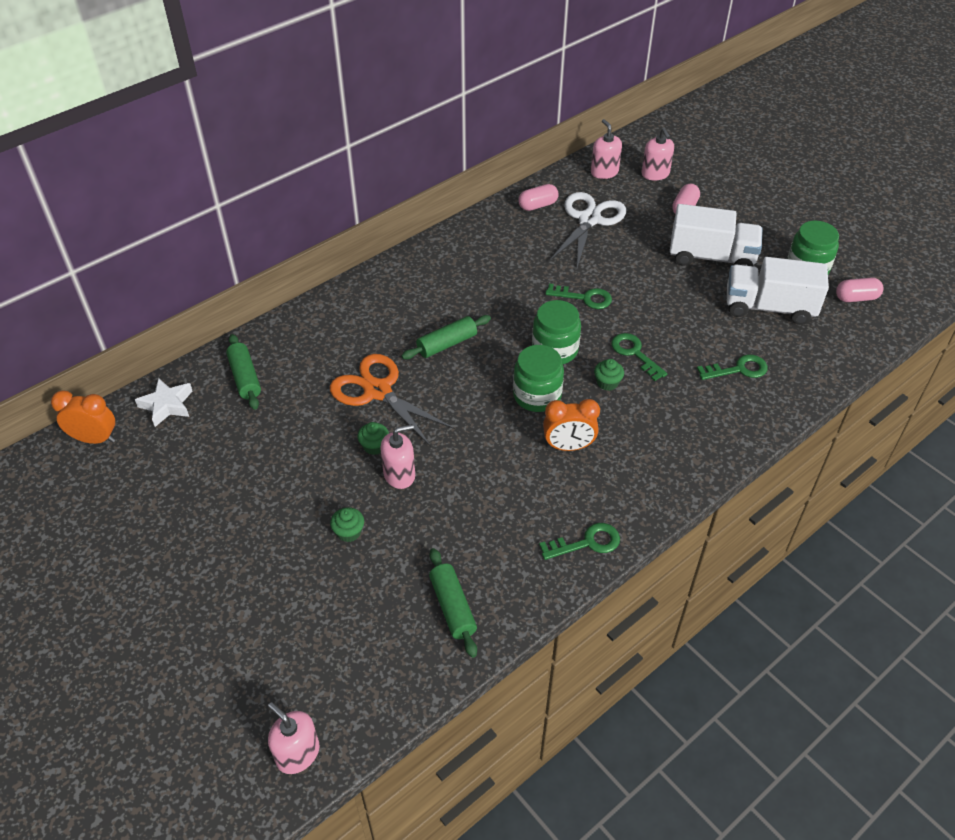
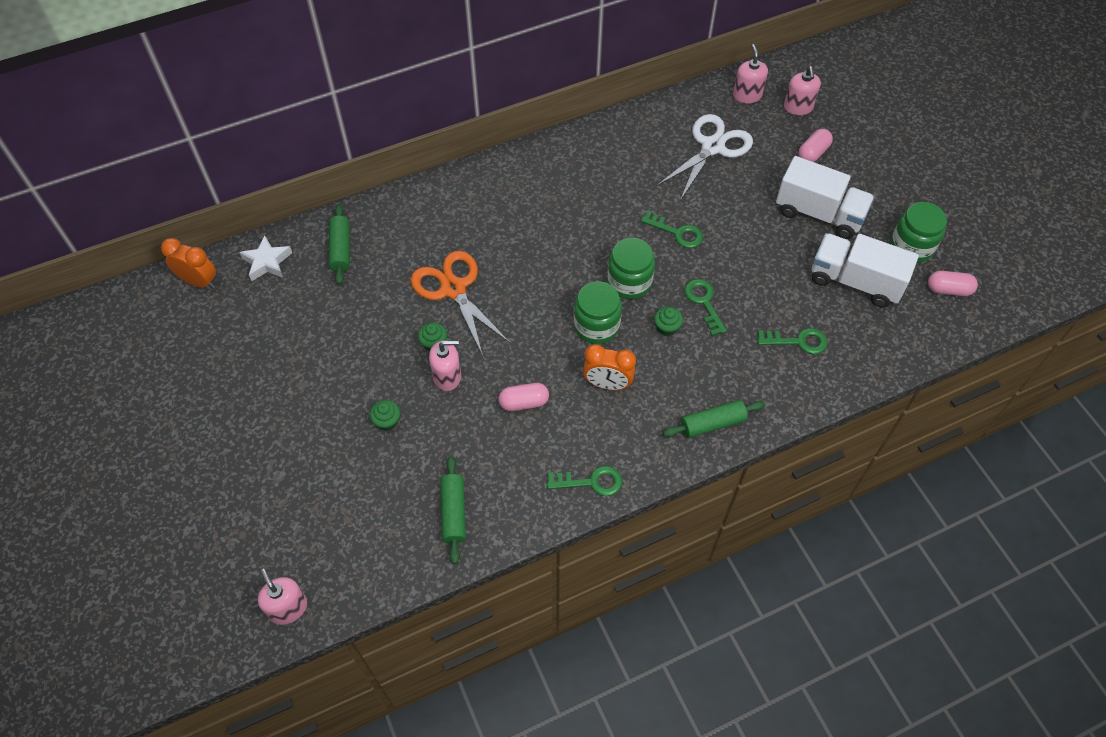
camera: 15 degrees right, 10 degrees up
green rolling pin [401,315,491,359] -> green rolling pin moved to [663,400,765,438]
pink capsule [518,184,559,211] -> pink capsule moved to [499,383,549,411]

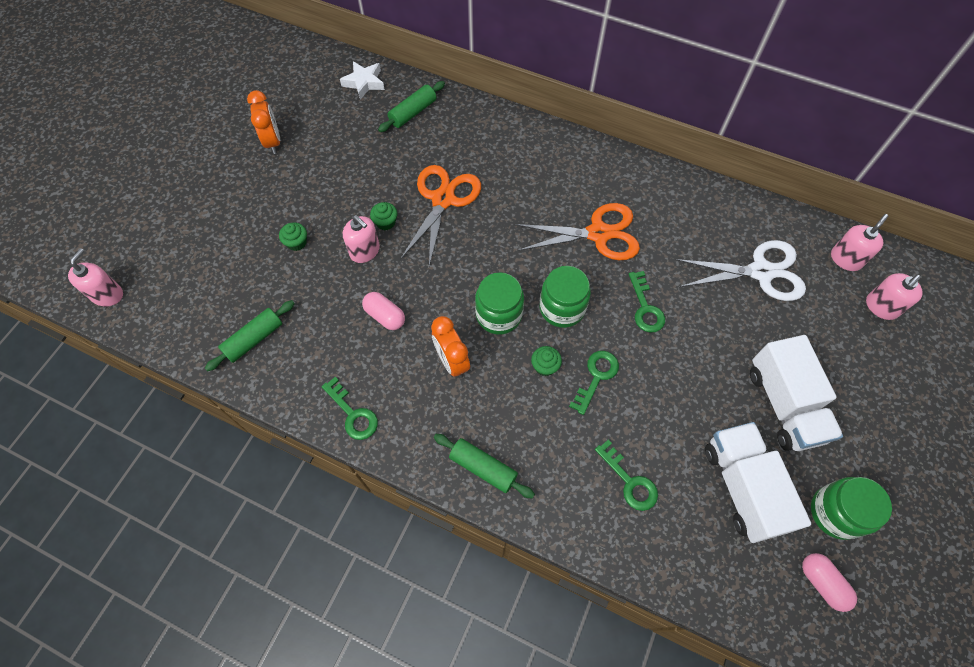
camera: 50 degrees right, 5 degrees up
orange clock [161,238,216,289] -> orange clock moved to [247,90,280,154]
pink capsule [798,129,833,162] -> none
none -> orange scissors [515,203,640,260]

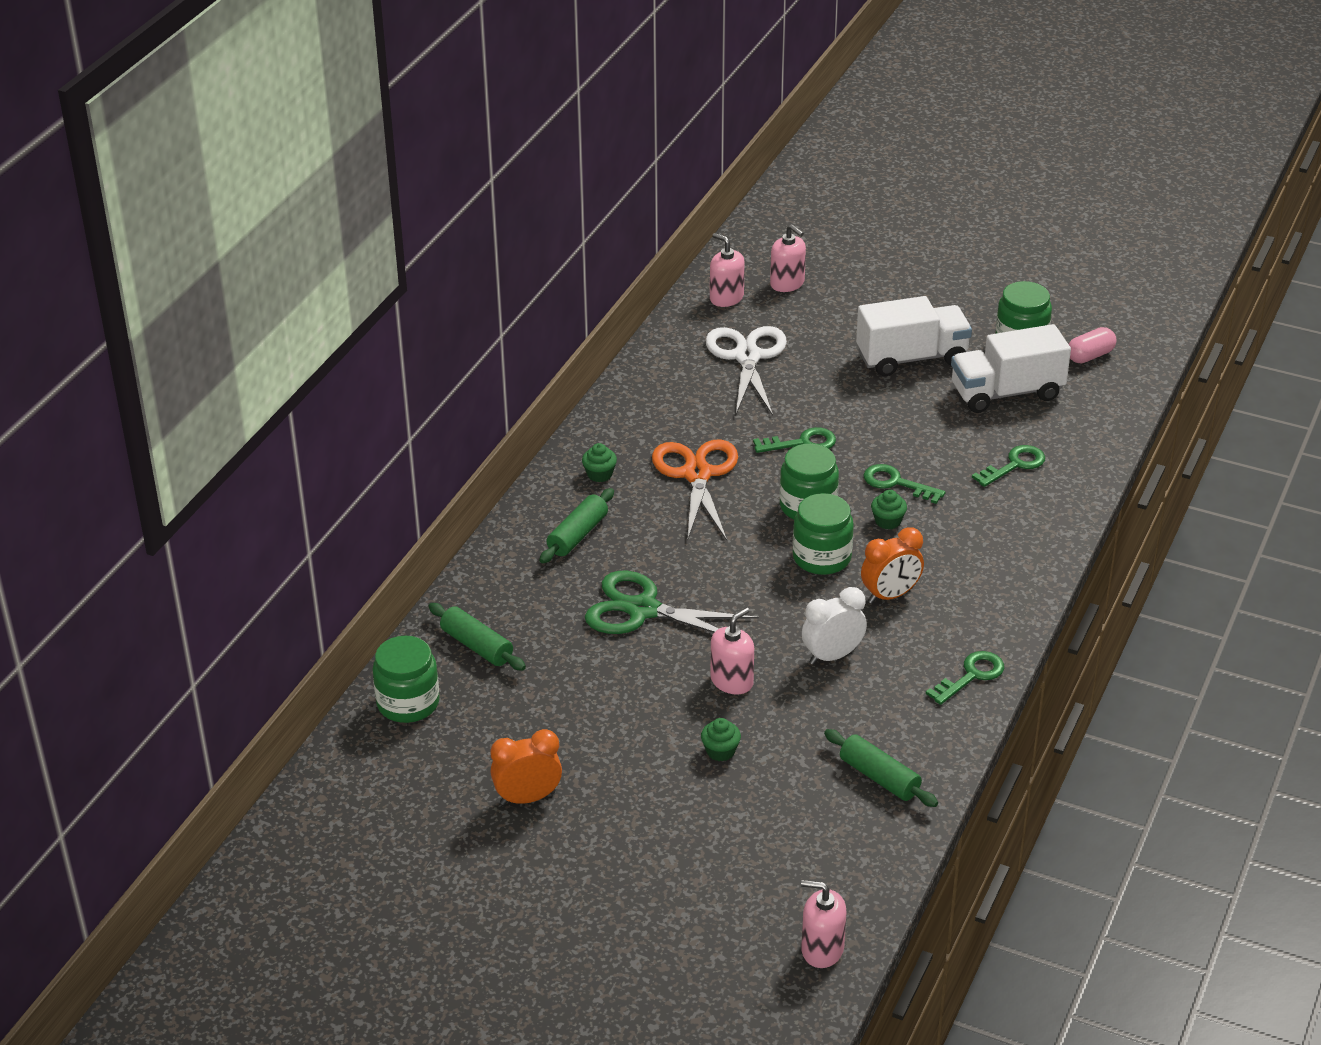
camera: 90 degrees left, 25 degrees down
white star [340,61,385,100] -> green jar [372,636,440,723]
pink capsule [362,292,405,330] -> white clock [802,587,867,665]
green cupcake [370,202,397,230] -> green cupcake moved to [582,443,617,482]
orange scissors [400,165,481,266] -> green scissors [585,571,759,634]
green rolling pin [434,434,535,499] -> green rolling pin moved to [540,488,614,563]

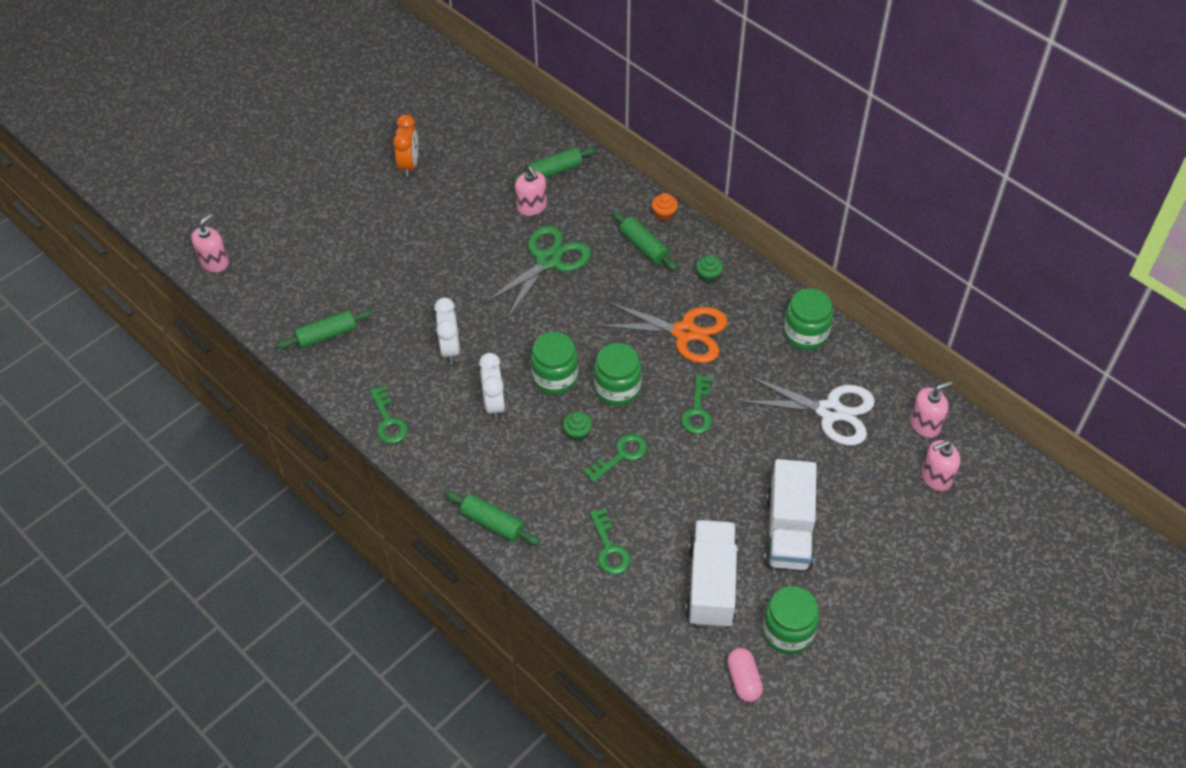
camera: 110 degrees right, 15 degrees up
green jar [372,636,440,723] -> green jar moved to [784,288,833,350]
green cupcake [701,718,741,761] -> none
pink soap dispenser [710,608,754,694] -> pink soap dispenser moved to [515,167,547,216]
orange clock [861,527,924,604] -> white clock [479,353,505,420]
none -> green rolling pin [446,491,540,545]
none -> orange cupcake [652,193,678,221]

